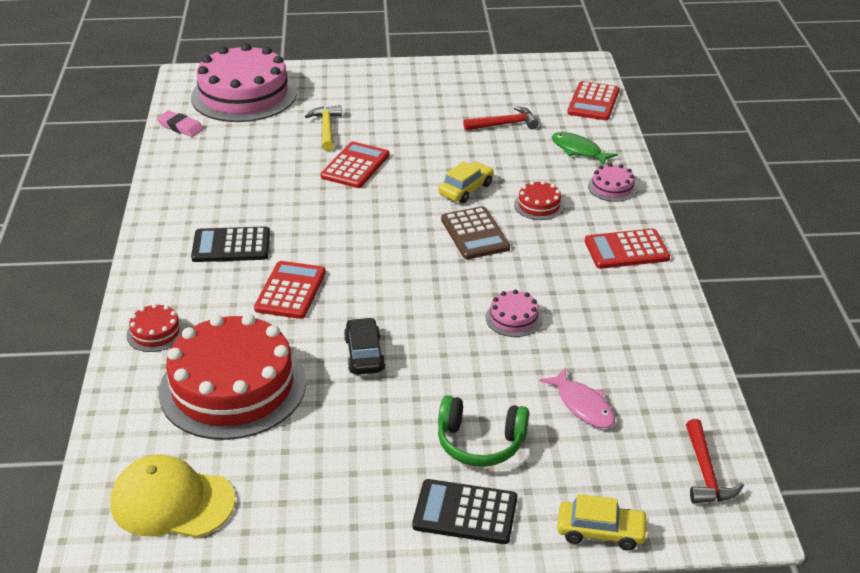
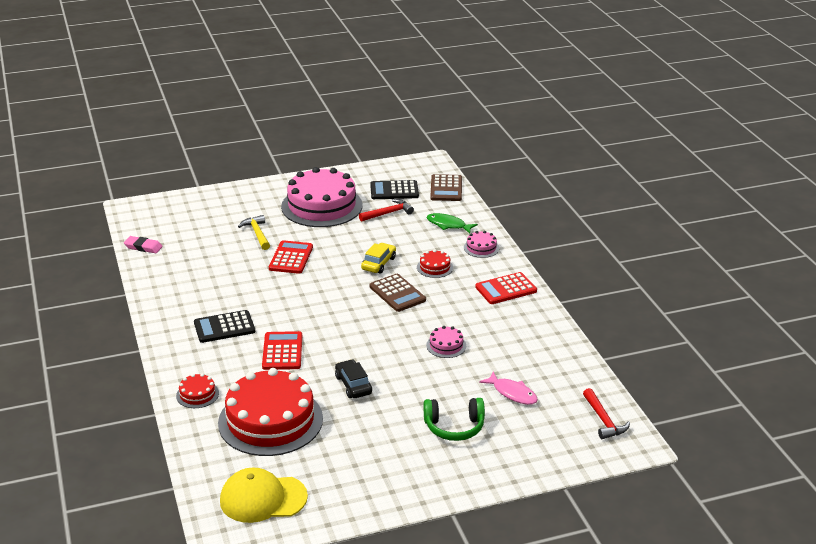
camera: 15 degrees left, 5 degrees down
pink cake [191,43,297,122] -> pink cake moved to [281,167,363,227]
black calculator [412,479,517,544] -> black calculator moved to [370,180,419,199]
yellow car [557,494,649,551] -> none
red calculator [567,81,619,120] -> brown calculator [430,174,462,201]

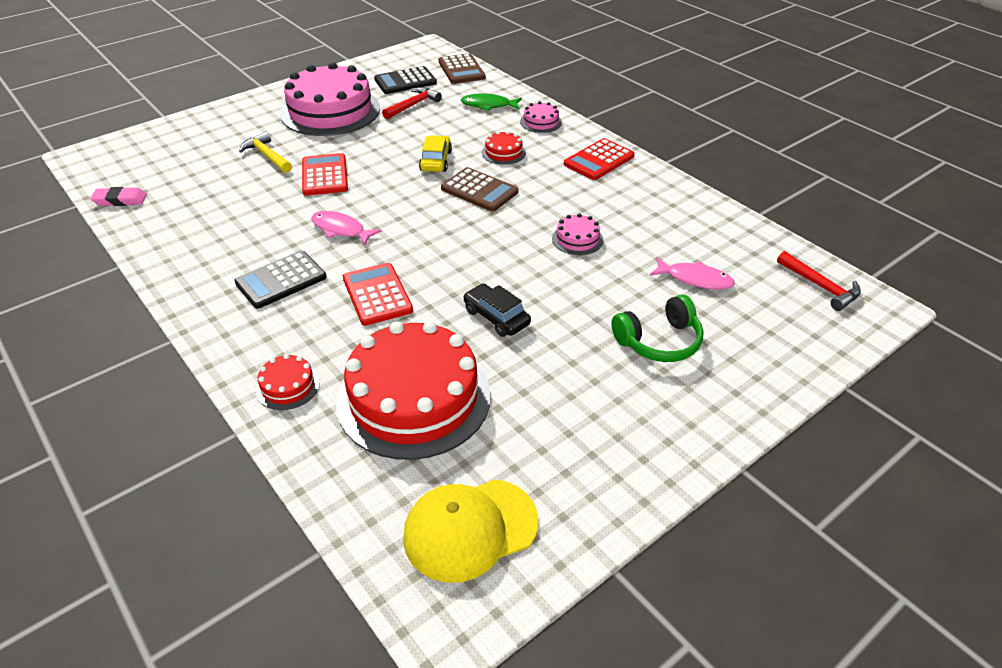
camera: 20 degrees left, 10 degrees up
none -> pink fish [311,211,382,245]

